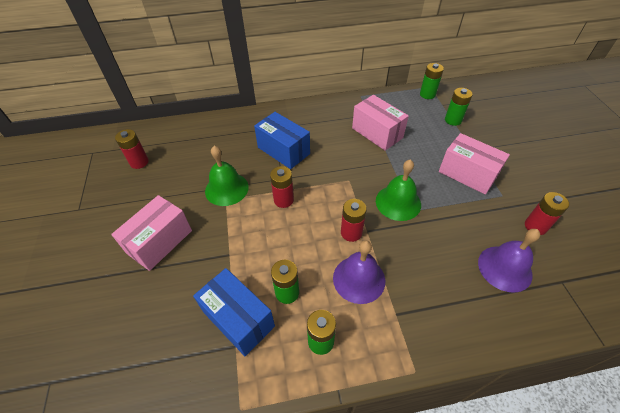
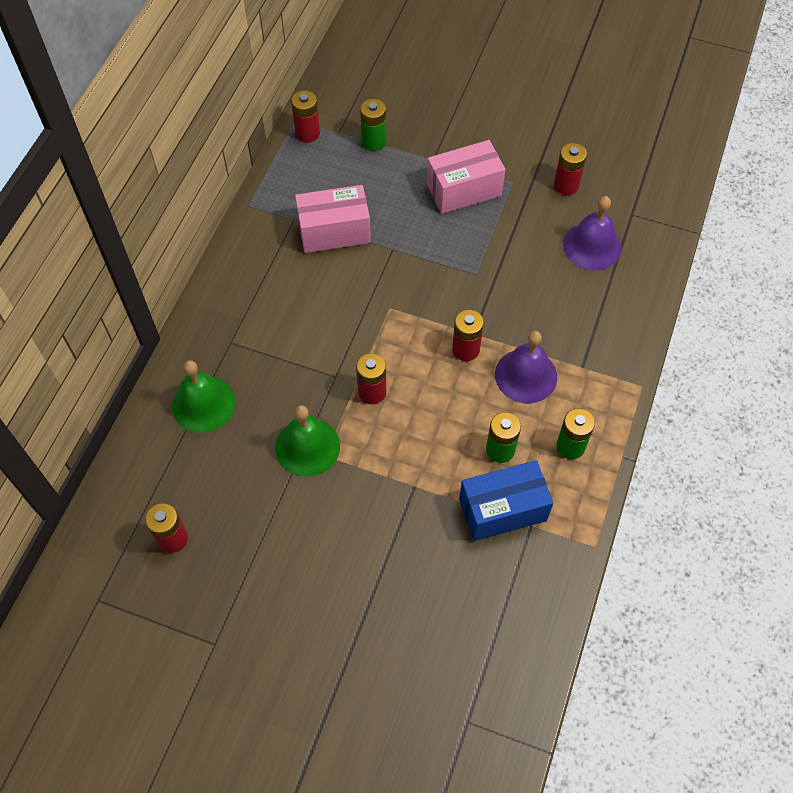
camera: 60 degrees left, 10 degrees up
pink box [111,195,192,271] -> none
blue box [254,112,310,169] -> none
green bell [376,159,421,221] -> green bell moved to [172,360,235,433]
green battery [420,63,444,99] -> red battery [291,90,320,143]

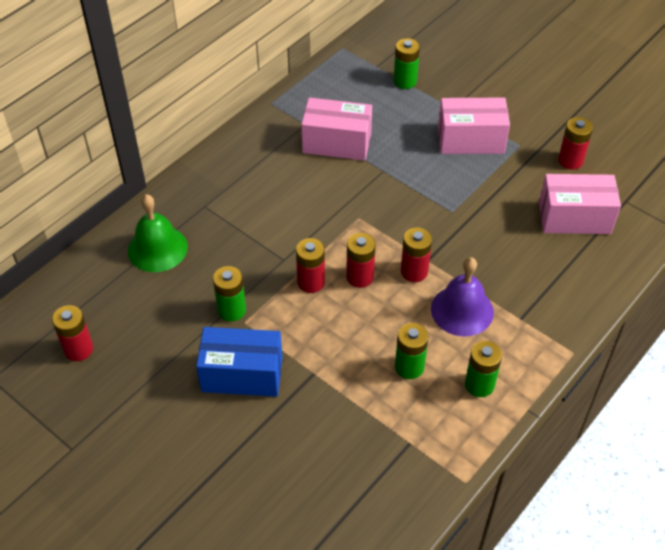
camera: 20 degrees right, 10 degrees down
green bell [275,405,340,477] -> green battery [213,266,246,322]
red battery [291,90,320,143] -> red battery moved to [346,233,376,288]
blue box [459,460,553,541] -> blue box moved to [196,327,282,397]
purple bell [563,196,622,270] -> pink box [539,174,621,234]

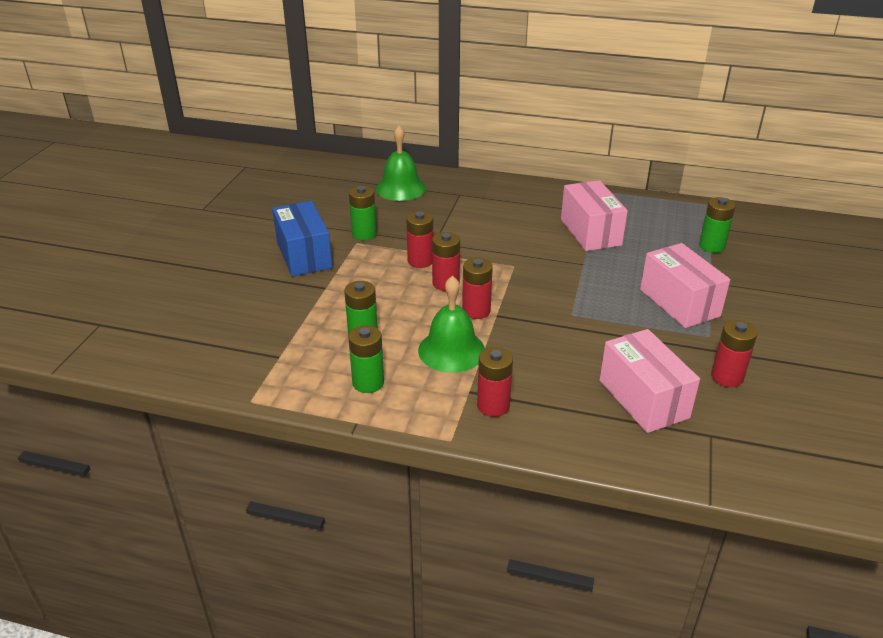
camera: 65 degrees right, 15 degrees down
red battery [52,305,93,361] -> red battery moved to [477,347,513,417]
purple bell [431,257,494,337] -> green bell [418,276,485,373]

